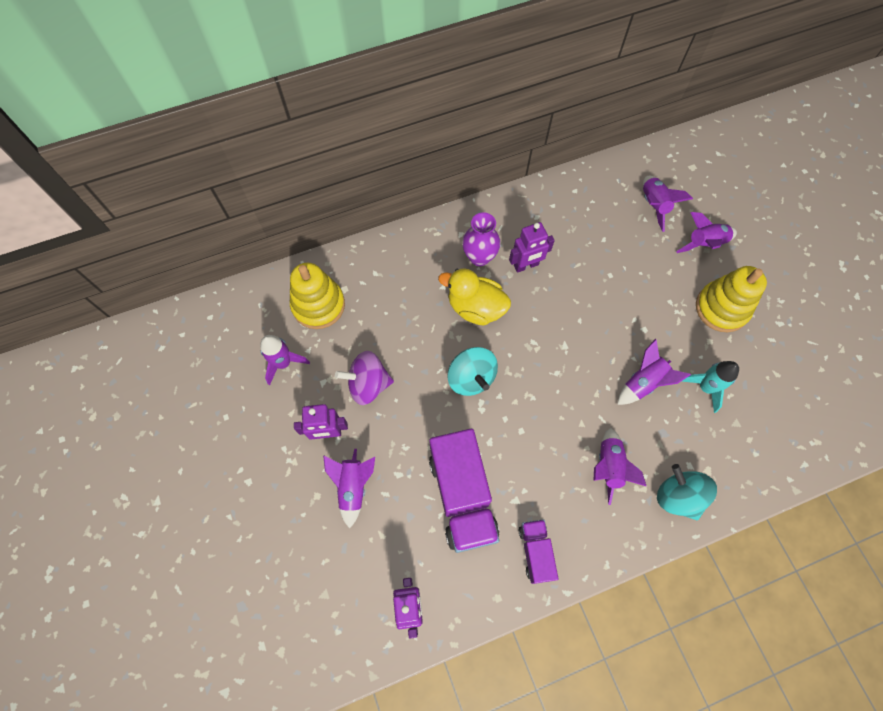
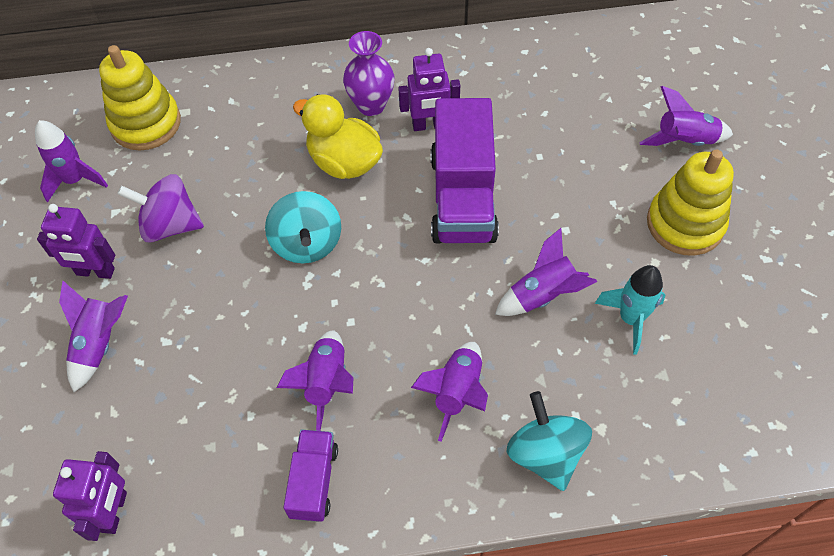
camera: 15 degrees right, 10 degrees down
purple truck [429,429,499,553] -> purple truck moved to [430,98,499,244]
purple rocket [643,176,693,232] -> purple rocket moved to [276,330,354,431]

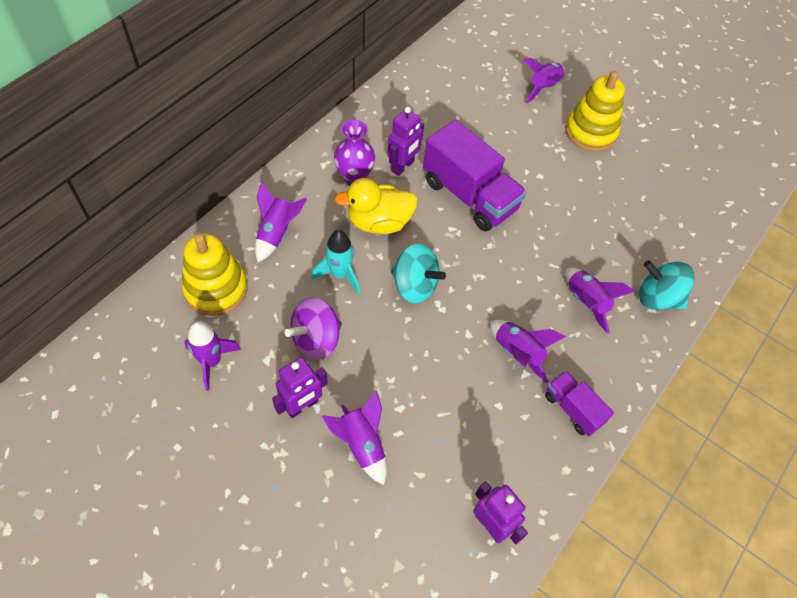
camera: 50 degrees left, 0 degrees up
purple rocket [495,228,597,316] -> purple rocket moved to [255,182,307,262]
turquoise rocket [595,265,665,354] -> turquoise rocket moved to [312,230,360,294]

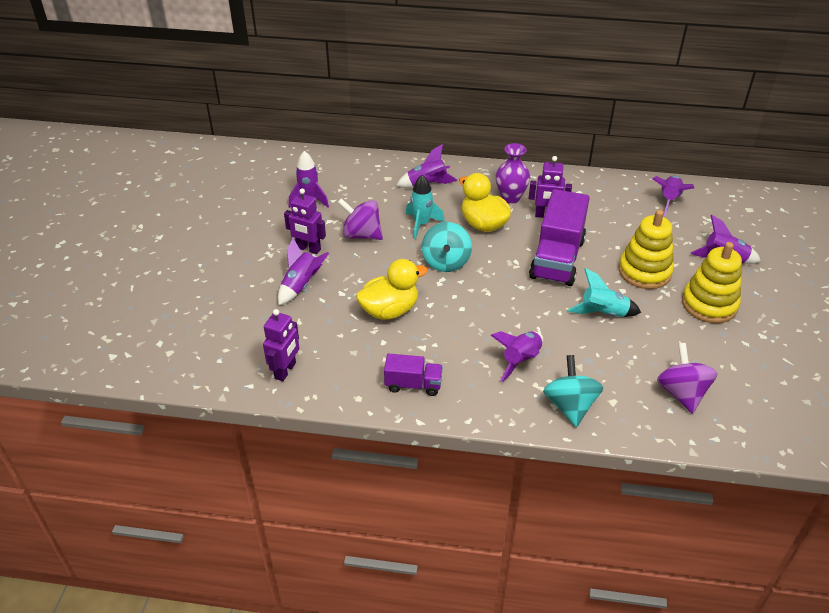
camera: 65 degrees right, 15 degrees down
yellow stacking toy [182,233,248,316] -> yellow stacking toy moved to [619,210,674,289]
purple rocket [490,320,566,383] -> purple rocket moved to [653,175,694,216]
purple truck [545,371,614,436] -> purple truck turned 75 degrees clockwise [384,353,443,396]
none -> yellow duck [356,259,428,320]
none -> turquoise rocket [568,268,641,317]
none -> purple spinning top [657,343,718,414]

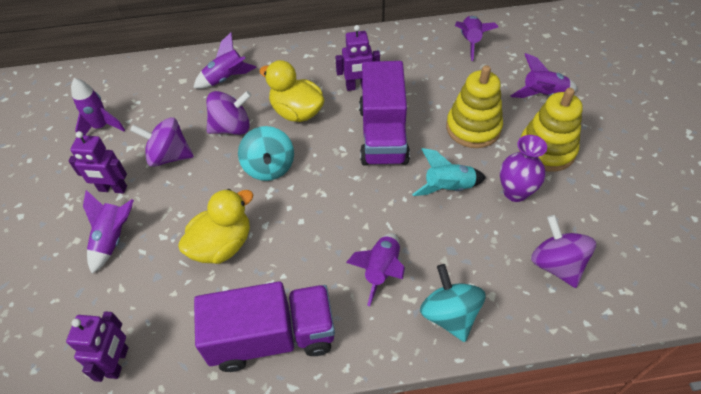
camera: 15 degrees left, 10 degrees up
purple truck [384,353,443,396] -> purple truck [194,281,335,372], size x1.90
turquoise rocket [406,175,445,239] -> purple spinning top [206,91,252,135]
purple vase [496,143,530,204] -> purple vase moved to [500,135,547,202]

